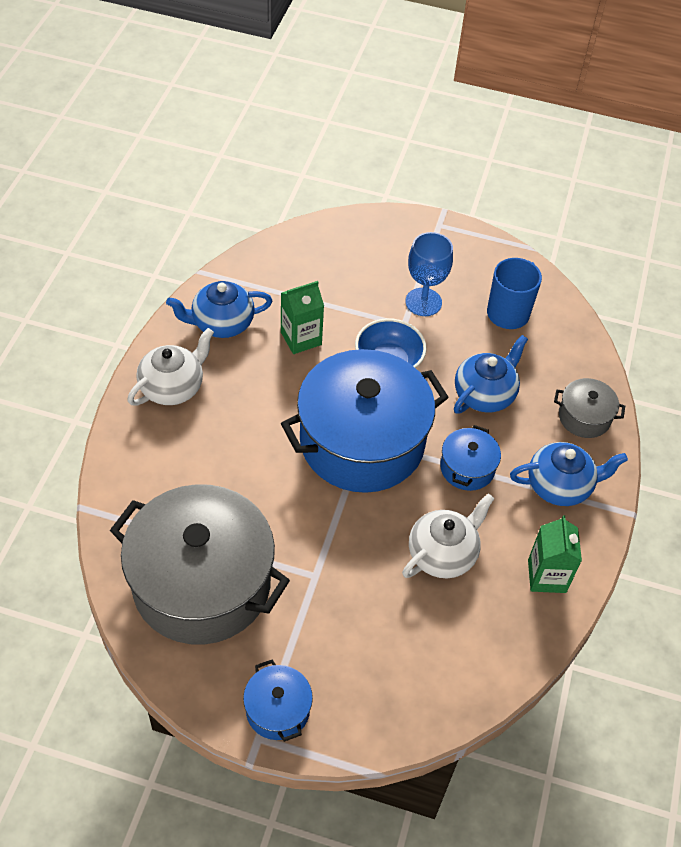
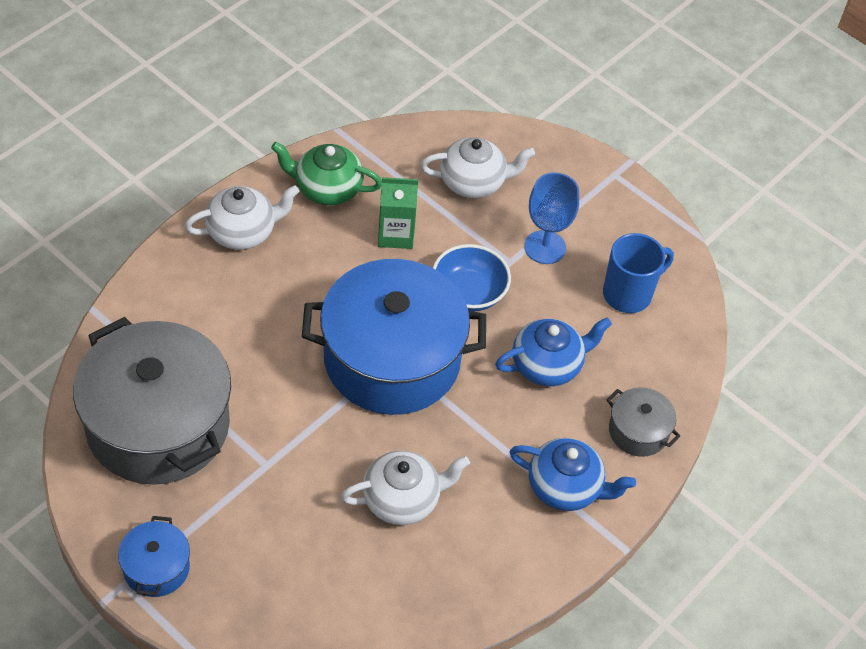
camera: 25 degrees right, 0 degrees up
blue teapot [166,281,272,338] -> green teapot [271,142,382,206]
blue pot [440,425,501,491] -> none
green carton [528,515,582,593] -> none
none -> white teapot [420,137,535,198]

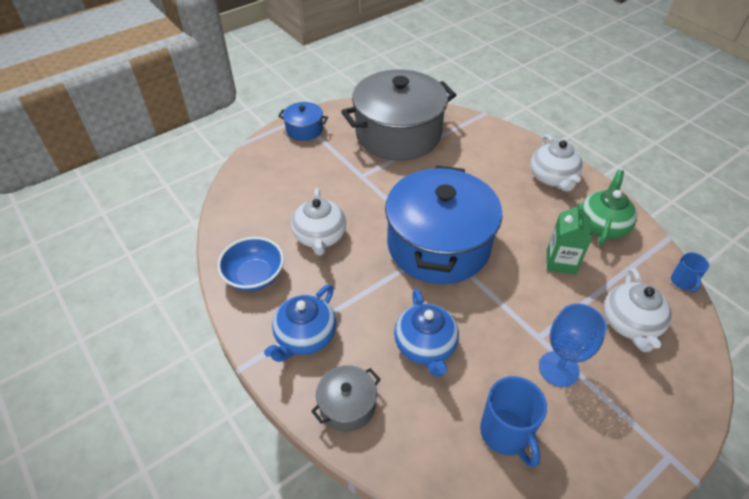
camera: 105 degrees right, 5 degrees down
blue bowl [433,244,511,312] -> blue bowl moved to [217,237,284,291]
none -> blue mug [671,252,709,292]

